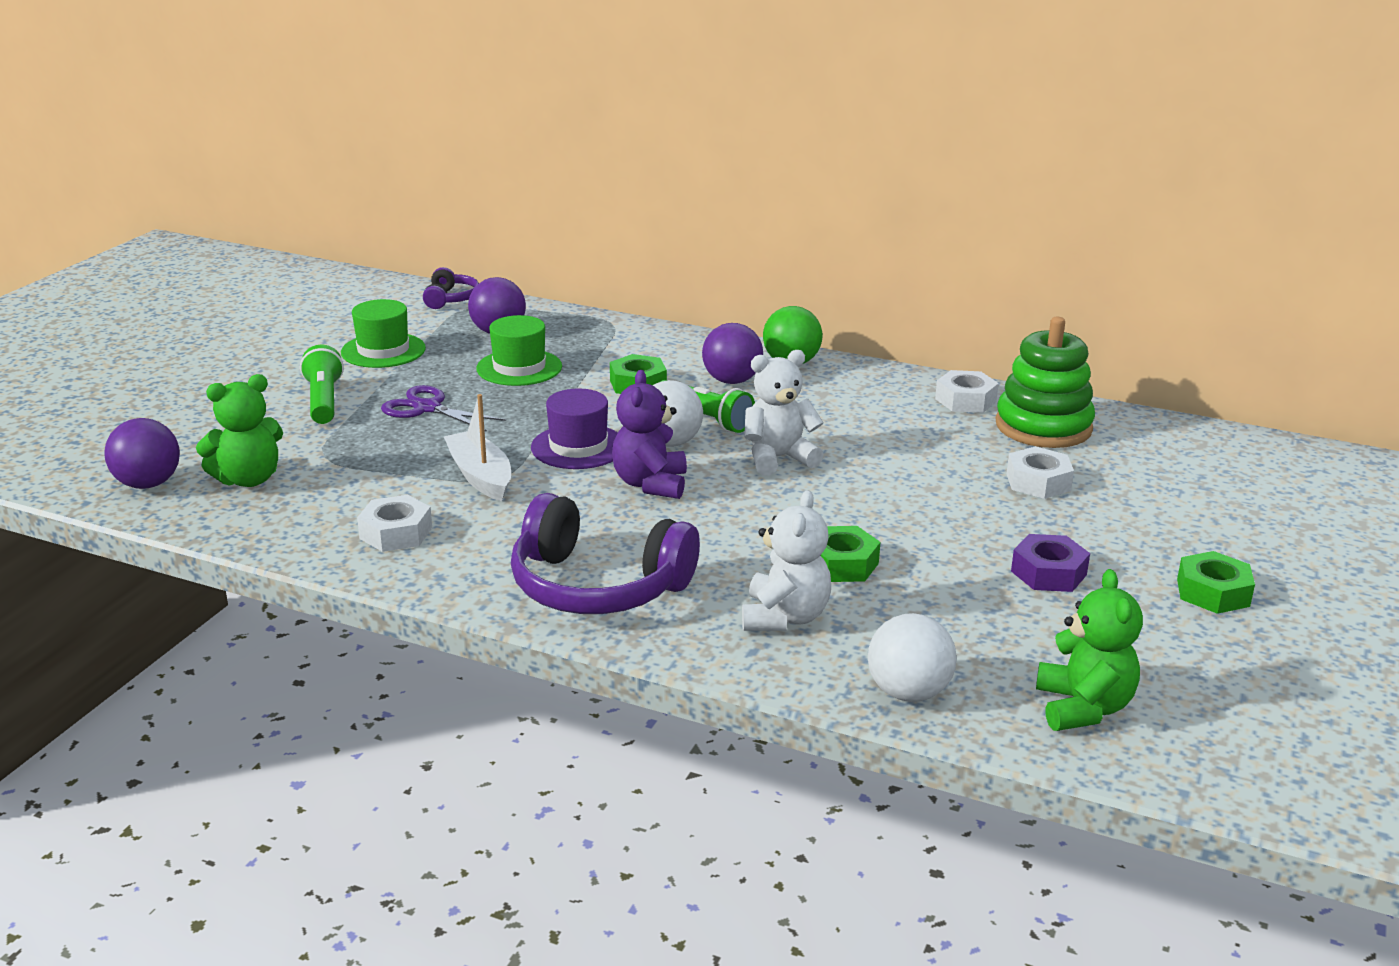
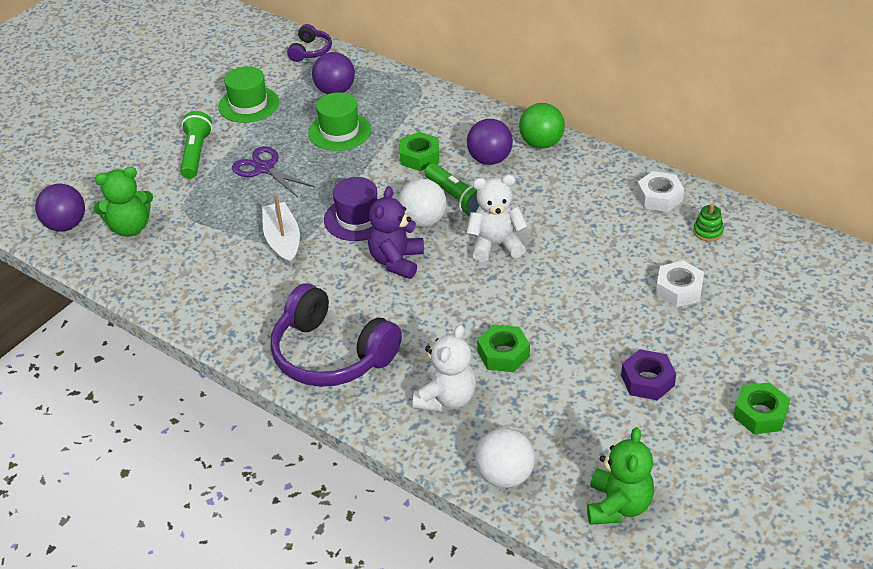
camera: 15 degrees right, 15 degrees up
white nut [357,495,432,552] -> none
green stacking toy [996,317,1095,448] -> green stacking toy [693,204,724,242], size x0.40

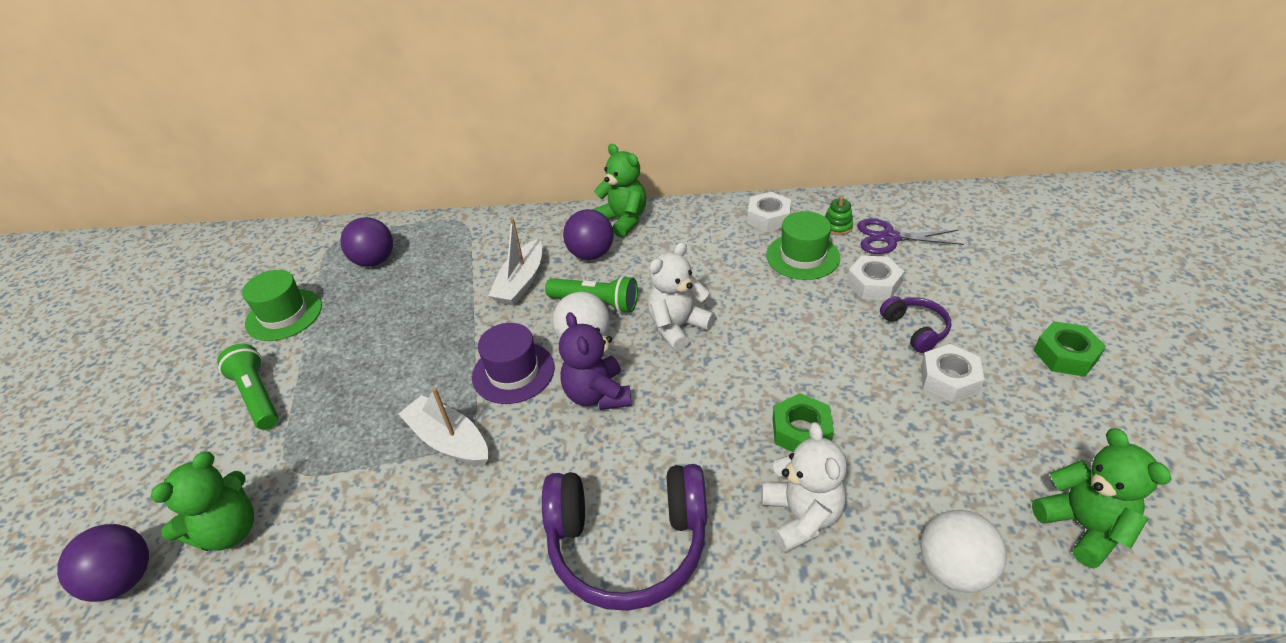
camera: 35 degrees left, 0 degrees up
purple scissors [232,146,315,197] -> purple scissors moved to [857,219,964,254]
purple headphones [287,24,332,62] -> purple headphones moved to [880,296,951,353]
green hat [308,92,371,151] -> green hat moved to [766,211,840,280]
green nut [400,132,439,171] -> white boat [488,218,542,306]
green ball [519,103,565,149] -> green teddy bear [592,144,646,238]
purple nut [621,349,676,400] -> white nut [921,344,984,403]

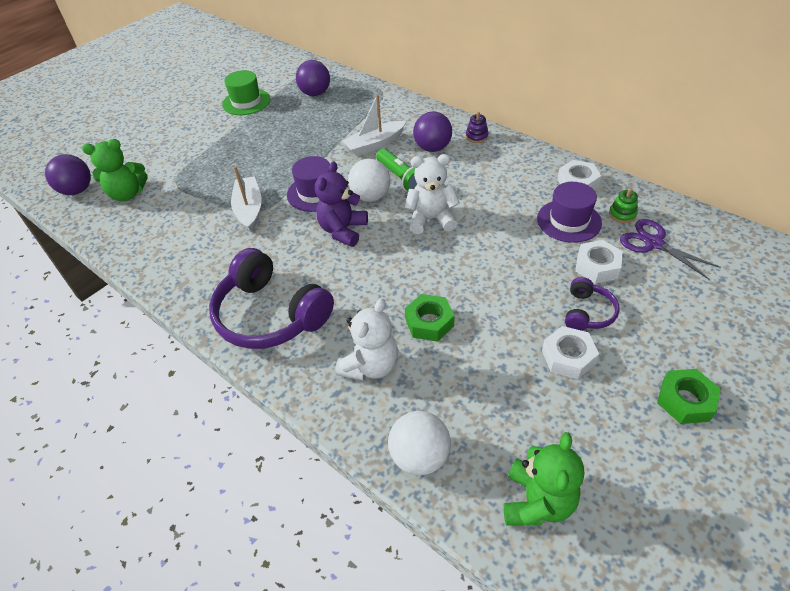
camera: 40 degrees right, 5 degrees up
green flashlight [217,344,279,430] -> none
green teddy bear [592,144,646,238] -> purple stacking toy [466,112,489,143]
green hat [766,211,840,280] -> purple hat [537,182,602,243]

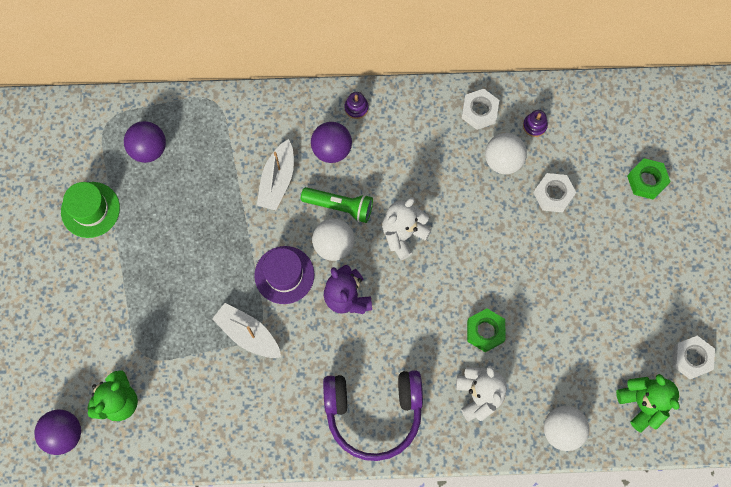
camera: 45 degrees left, 25 degrees up
purple hat [537,182,602,243] -> white ball [485,133,527,174]
white nut [542,326,599,379] -> white nut moved to [672,336,715,379]
purple headphones [565,277,620,331] -> none
green stacking toy [609,188,638,223] -> purple stacking toy [523,110,548,137]
purple scissors [620,219,721,279] -> none
green nut [657,369,721,424] -> green nut moved to [627,158,671,200]

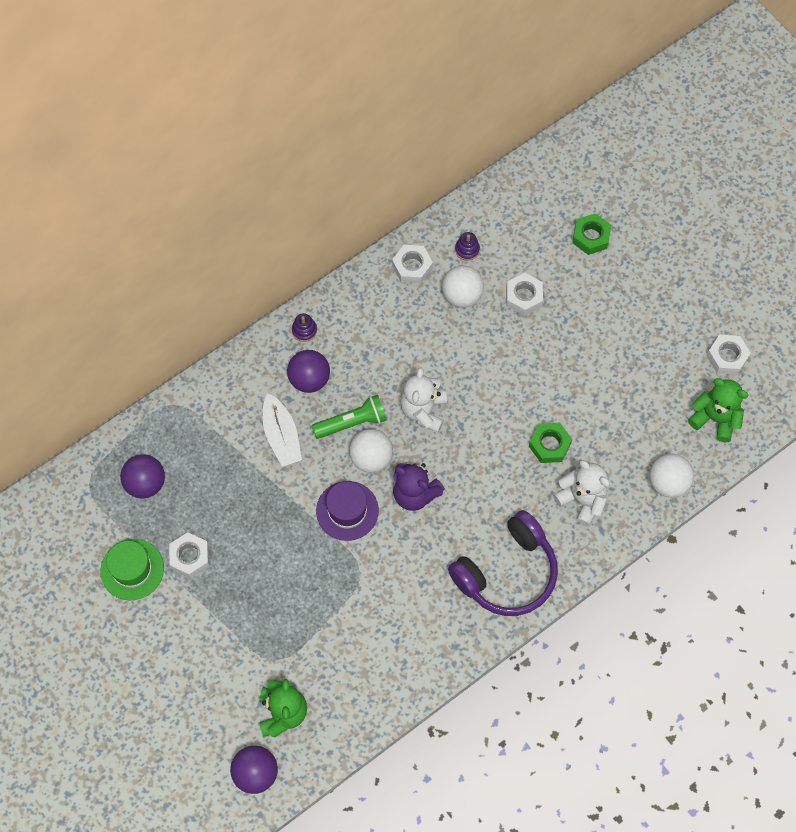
camera: 35 degrees left, 5 degrees down
white boat [212,303,281,358] -> none
none -> white nut [169,532,209,578]

